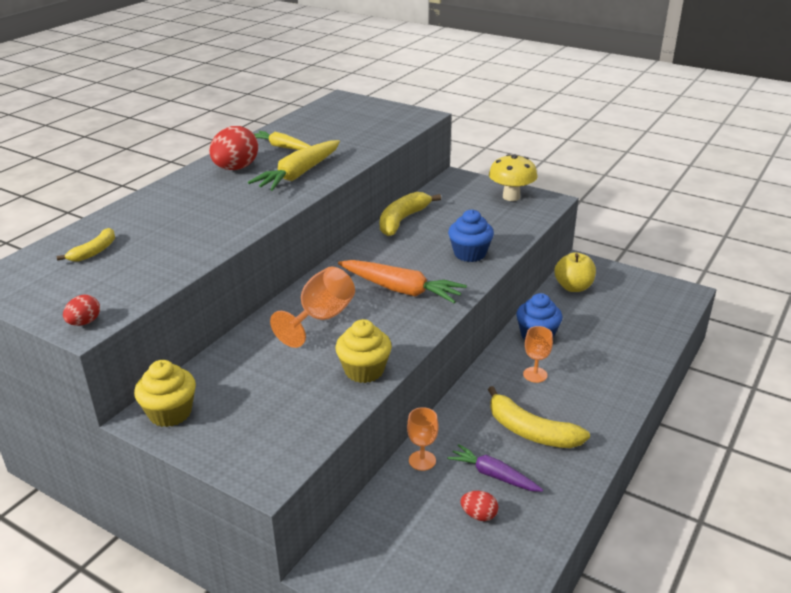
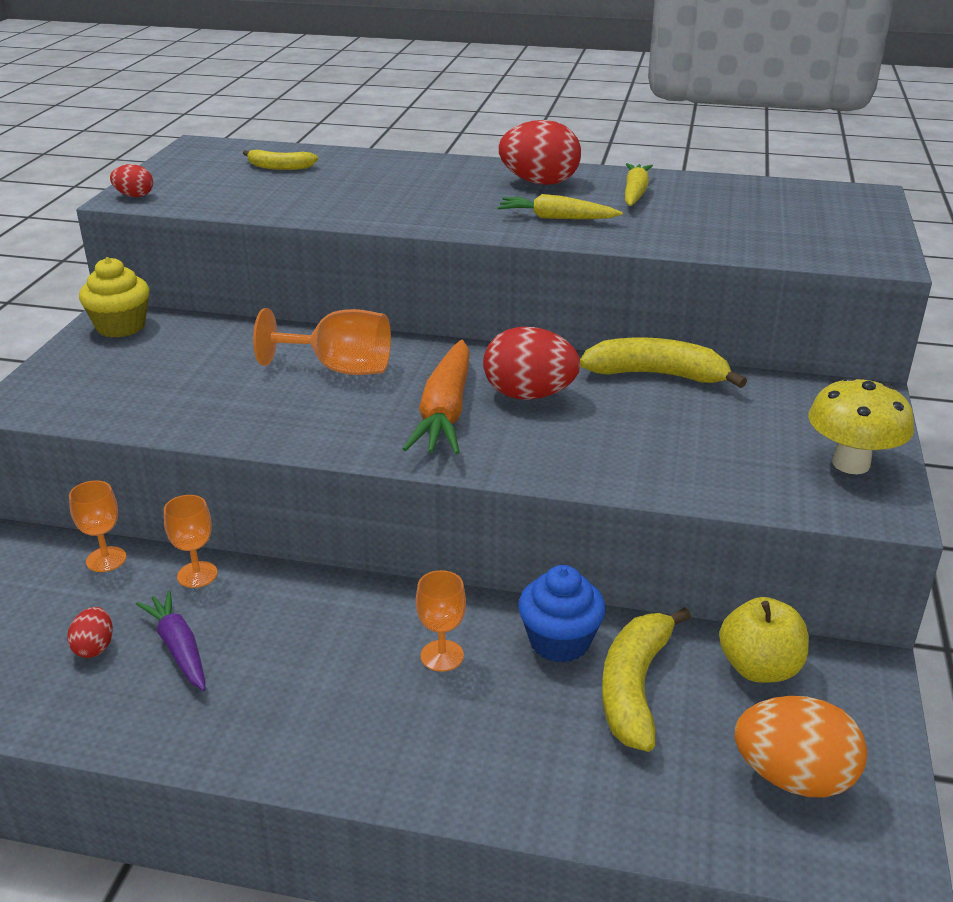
camera: 70 degrees right, 0 degrees up
yellow carrot [248,140,340,191] -> yellow carrot [497,194,623,219], size x0.63
yellow cupcake [335,319,392,383] -> none
purple carrot [447,444,543,492] -> purple carrot turned 45 degrees counterclockwise [136,590,206,691]
blue cupcake [448,209,494,262] -> none
yellow banana [488,386,590,448] -> yellow banana moved to [602,607,691,752]
none -> orange goblet [69,480,126,572]
none -> red egg [483,327,580,400]
none -> orange egg [734,696,867,798]

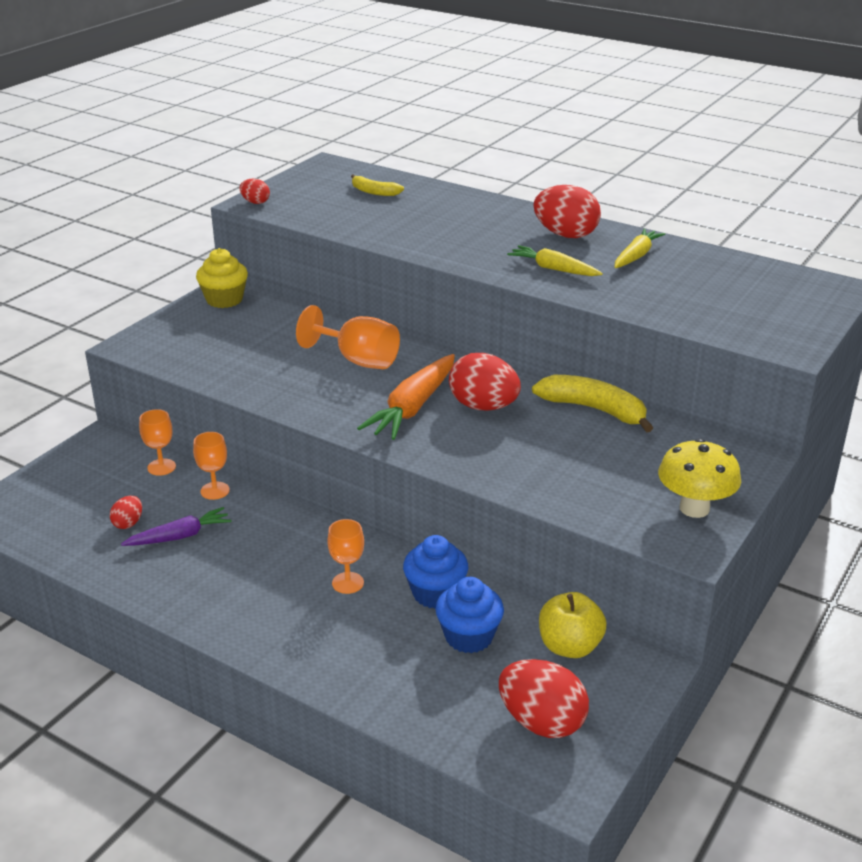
camera: 20 degrees right, 0 degrees up
purple carrot [136,590,206,691] -> purple carrot turned 75 degrees clockwise [121,507,232,546]
yellow banana [602,607,691,752] -> blue cupcake [435,577,504,653]
orange egg [734,696,867,798] -> red egg [499,659,589,738]

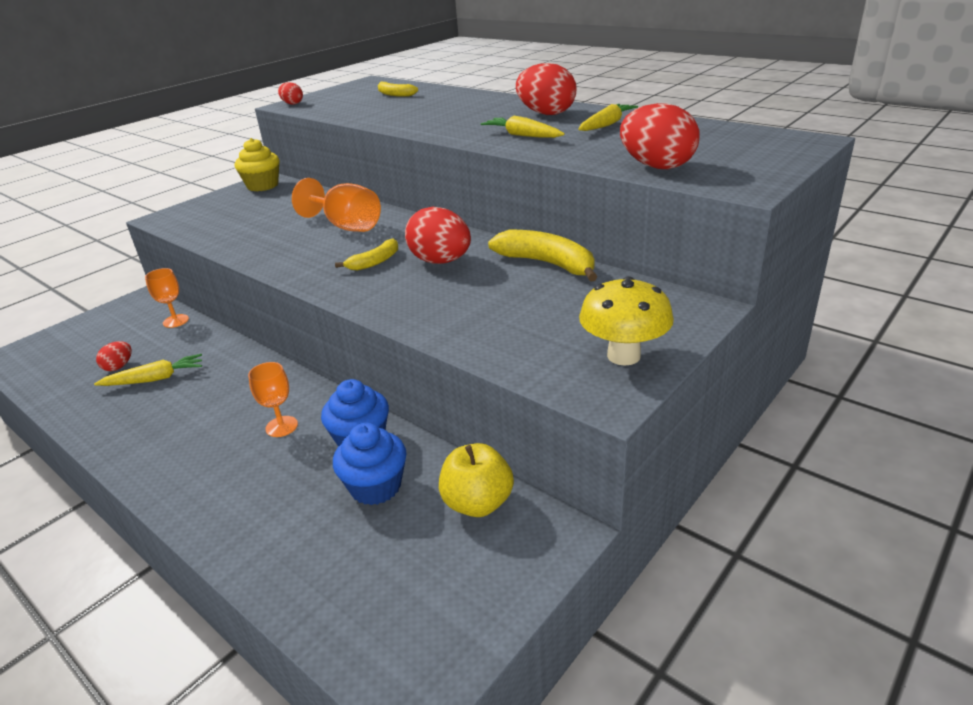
camera: 10 degrees right, 0 degrees up
purple carrot [121,507,232,546] -> yellow carrot [94,354,202,386]
orange goblet [193,432,230,500] -> none
orange carrot [357,354,455,440] -> yellow banana [335,239,398,271]
red egg [499,659,589,738] -> red egg moved to [620,103,700,169]

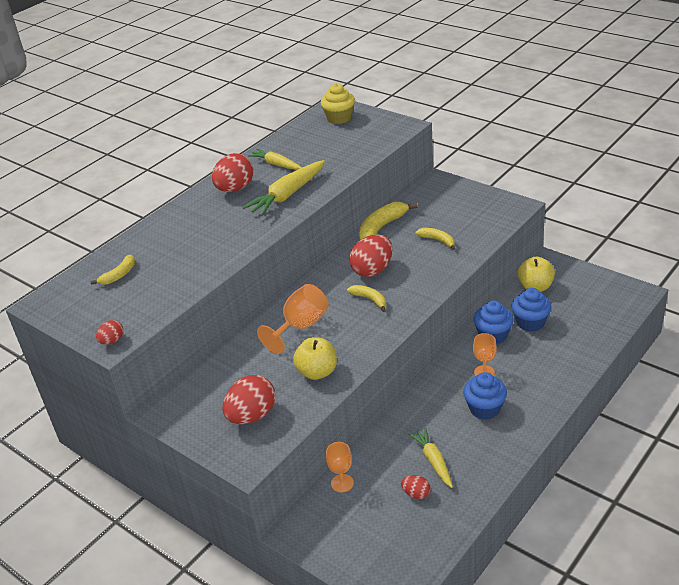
camera: 90 degrees left, 5 degrees up
yellow cupcake [235,138,280,192] -> yellow cupcake moved to [321,83,355,124]
yellow carrot [481,116,565,138] -> yellow carrot [243,160,325,216], size x1.58
yellow mushroom [579,276,674,366] -> none
red egg [620,103,700,169] -> red egg moved to [222,375,275,424]
none -> yellow apple [293,337,337,380]
none -> yellow banana [416,228,455,250]
none -> blue cupcake [463,372,507,419]

